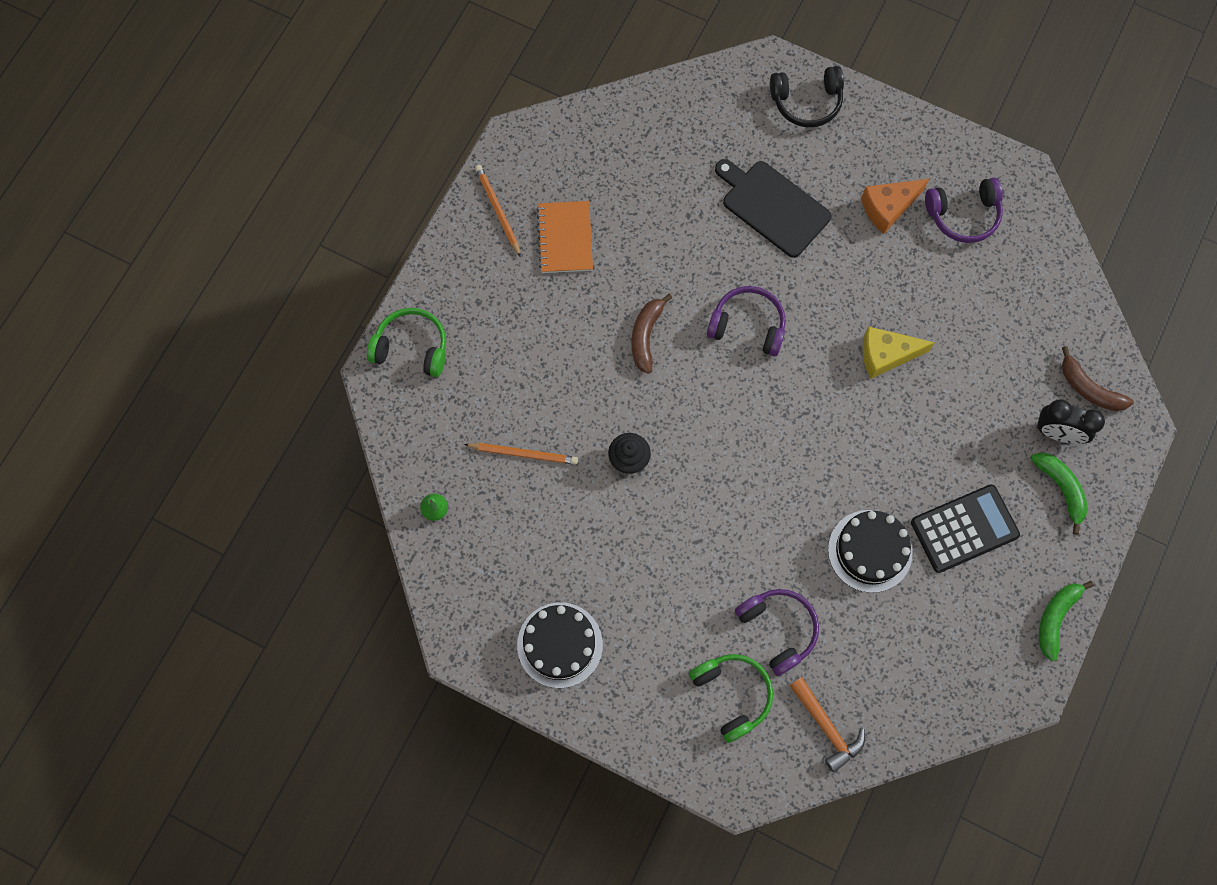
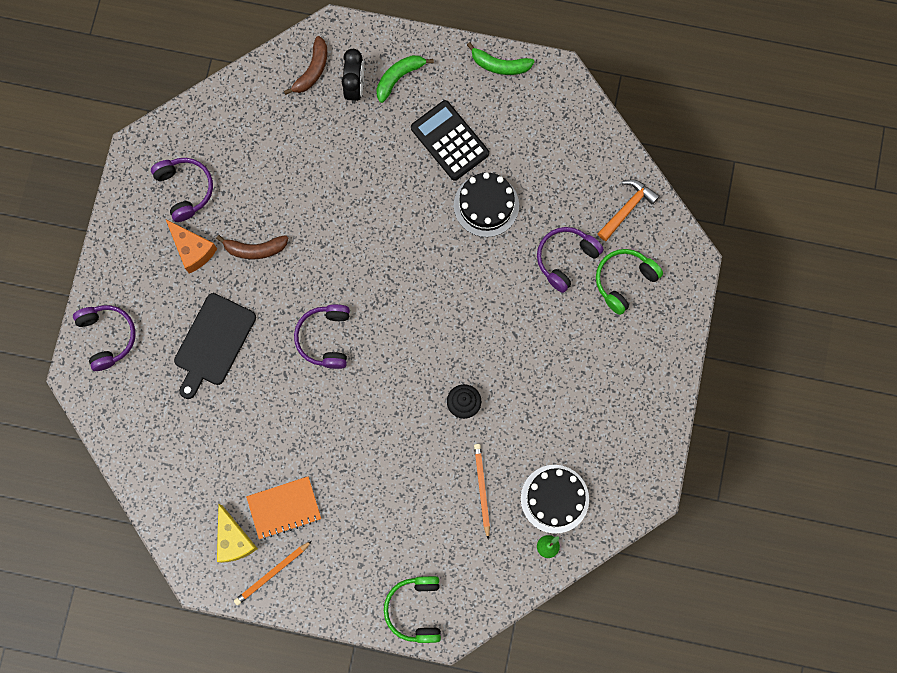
camera: 105 degrees left, 5 degrees up
black cake [517,602,603,688] -> black cake moved to [521,465,589,534]
brown banana [632,294,672,374] -> brown banana moved to [216,235,288,259]
black headphones [770,66,844,127] -> purple headphones [73,305,136,371]
yellow cheese [863,327,935,379] -> yellow cheese moved to [217,504,258,563]

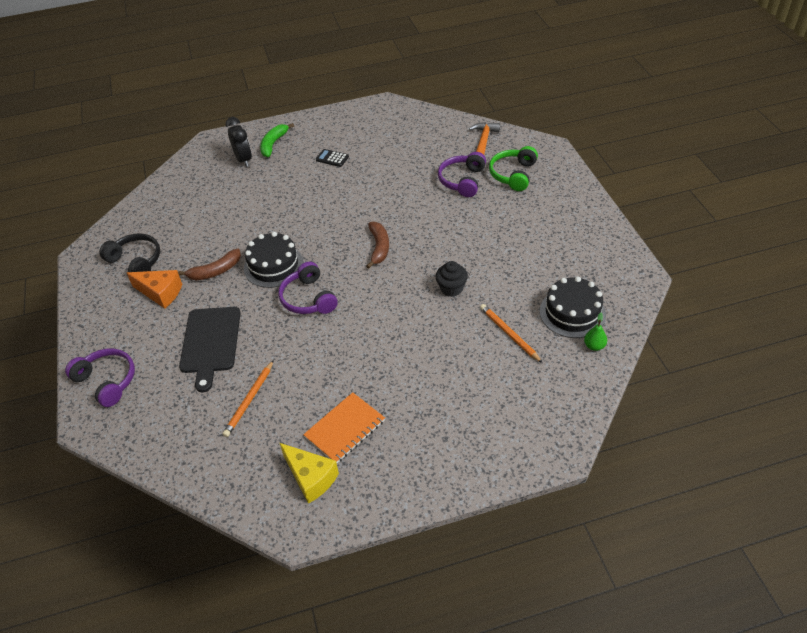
camera: 25 degrees left, 30 degrees down
purple headphones [151,158,213,222] -> black headphones [99,233,160,272]
orange pencil [234,541,312,605] -> orange pencil moved to [223,360,274,437]
brown banana [284,36,327,95] -> brown banana moved to [366,222,389,269]
green headphones [384,576,441,643] -> none
black calculator [411,100,489,181] -> black calculator [316,149,349,167], size x0.49
black cake [454,172,519,237] -> black cake moved to [244,232,304,288]
green banana [467,42,535,75] -> none

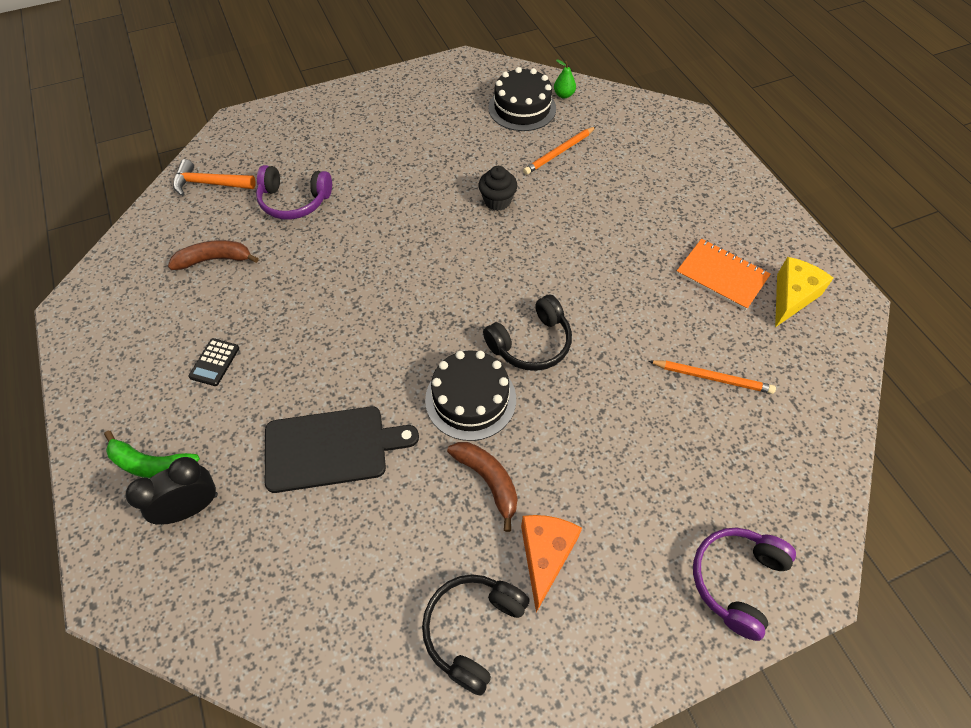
camera: 100 degrees left, 10 degrees up
black cutting board [179,307,241,392] -> black cutting board moved to [265,406,419,493]
purple headphones [278,262,338,314] -> black headphones [483,295,572,371]
brown banana [366,222,389,269] -> brown banana moved to [168,240,259,270]
green headphones [489,146,538,191] -> none

